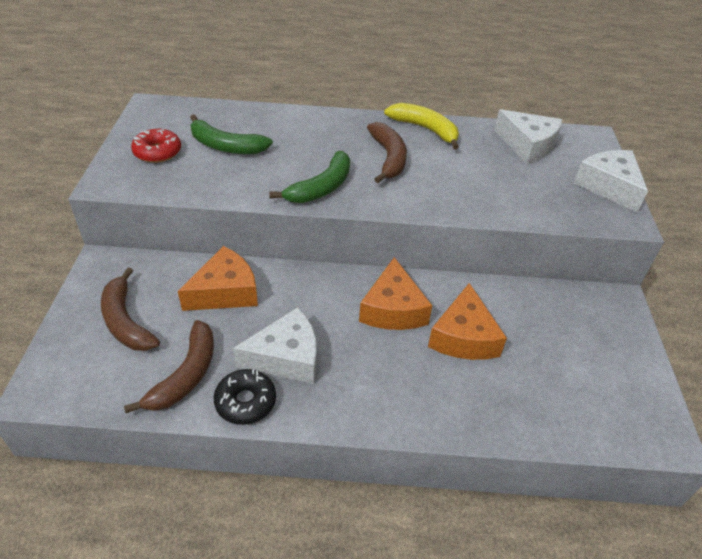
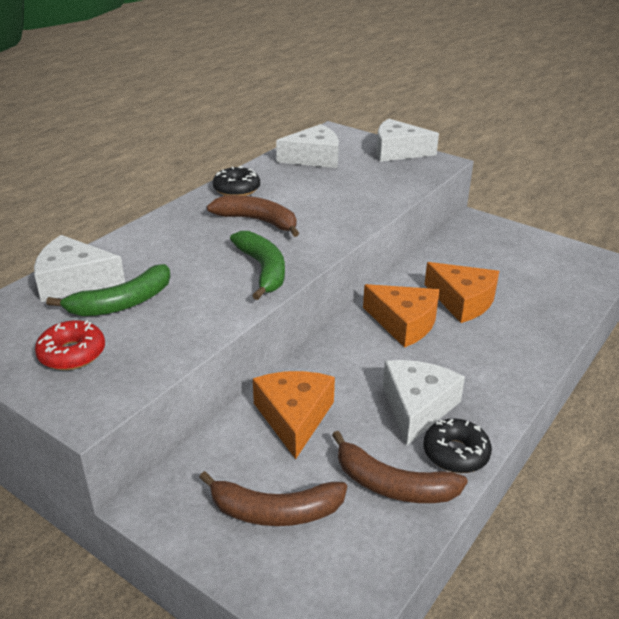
camera: 55 degrees left, 10 degrees down
brown banana [124,320,214,413] -> brown banana turned 150 degrees clockwise [332,431,468,503]
yellow banana [384,103,459,149] -> black donut [213,166,260,196]
none -> white cheese [34,235,125,302]

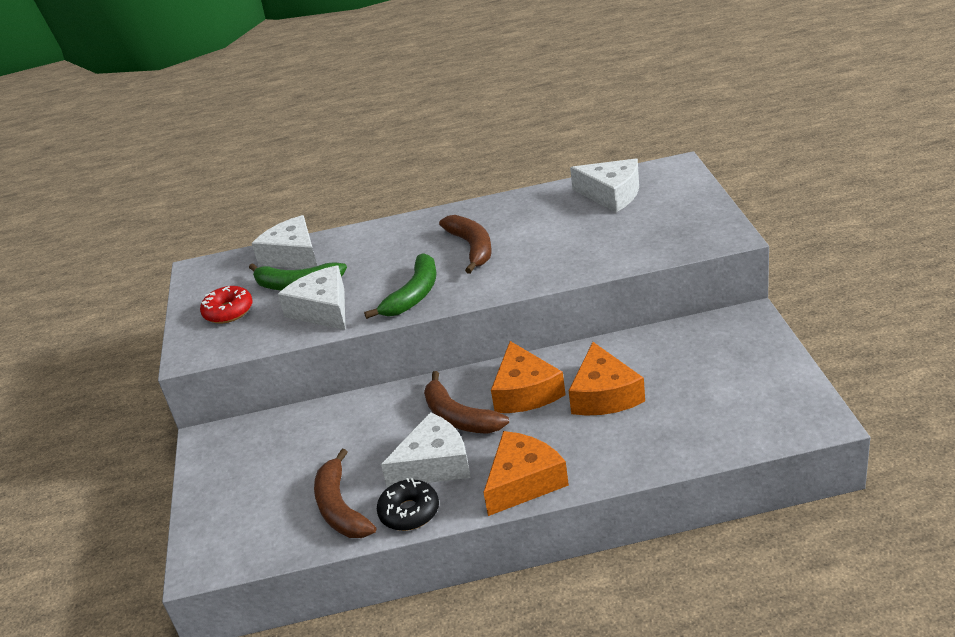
camera: 50 degrees right, 0 degrees up
brown banana [199,471,347,526] -> brown banana moved to [424,371,509,434]
black donut [213,166,260,196] -> none
orange cheese [253,371,335,459] -> orange cheese moved to [483,431,569,516]
white cheese [376,119,439,162] -> white cheese moved to [278,265,345,330]

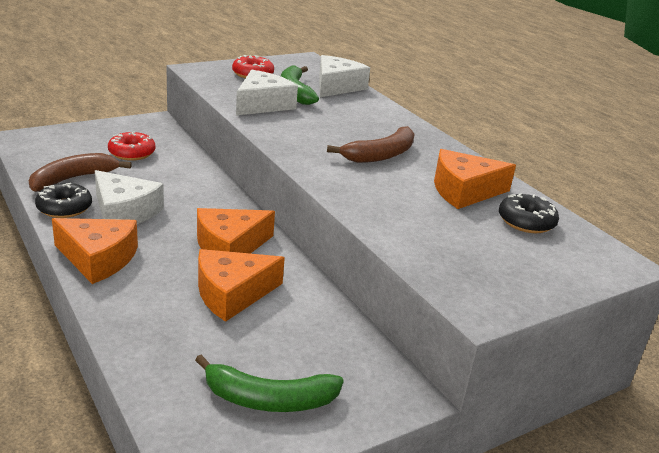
camera: 60 degrees right, 5 degrees down
green banana [364,253,437,319] -> green banana moved to [195,355,344,412]
brown banana [424,371,509,434] -> none
white cheese [570,158,639,212] -> black donut [499,193,559,233]
none -> red donut [108,132,155,161]
none -> orange cheese [434,149,516,209]

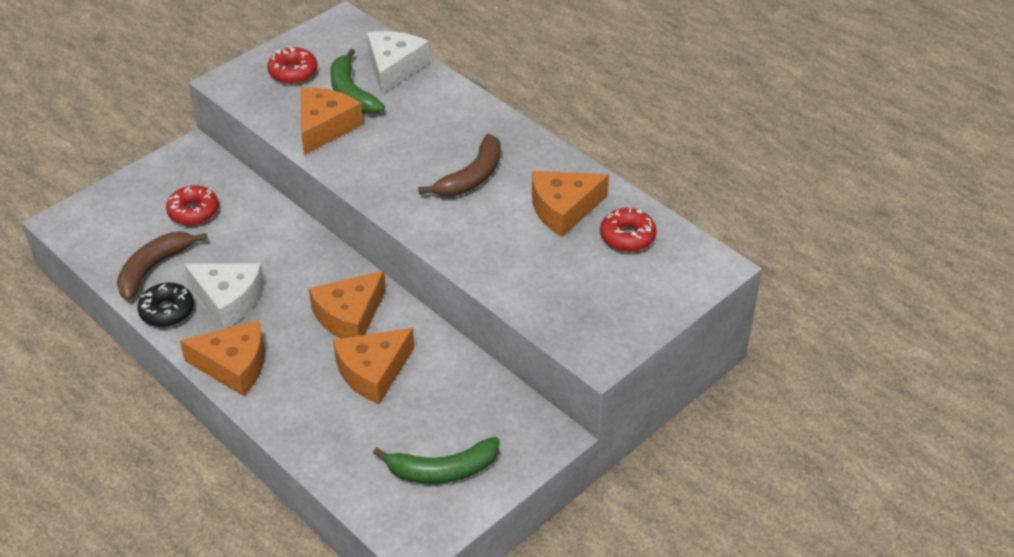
camera: 10 degrees left, 15 degrees up
white cheese [236,70,298,116] -> orange cheese [300,87,363,155]
black donut [499,193,559,233] -> red donut [600,208,657,252]

